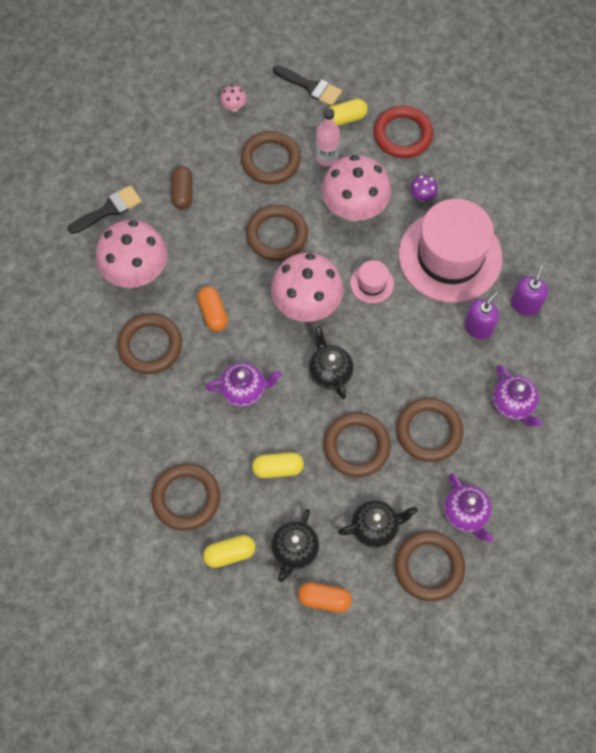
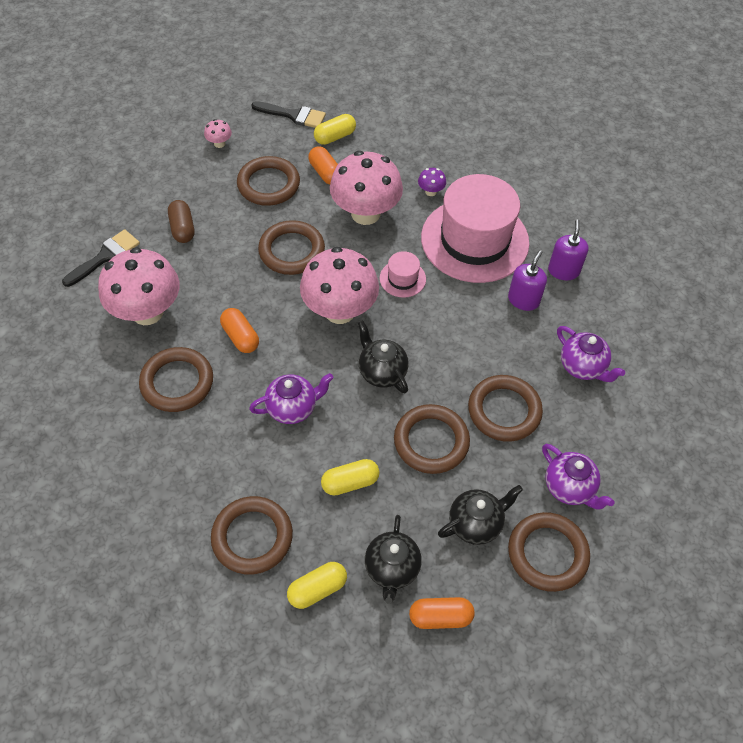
camera: 15 degrees left, 10 degrees down
pink bottle [316,108,340,166] -> orange capsule [308,146,338,185]
red ring [374,106,433,158] -> none

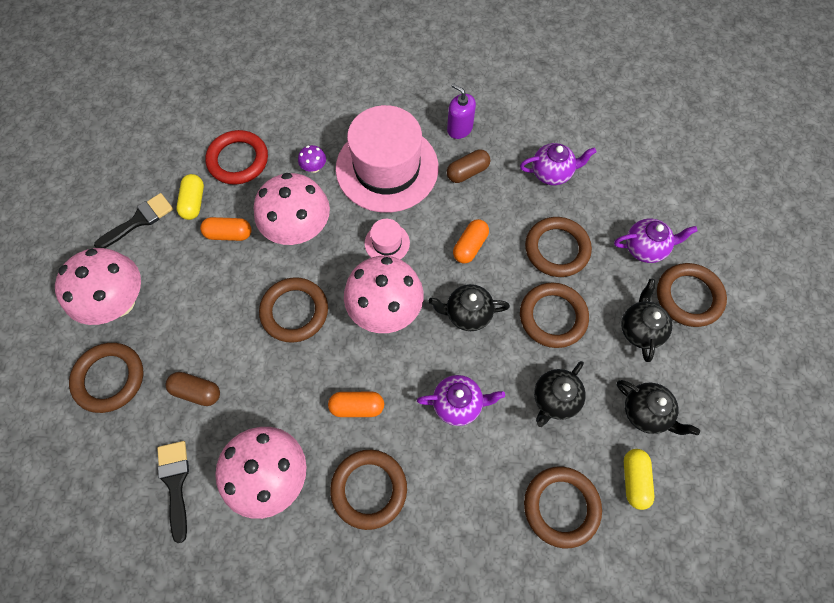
camera: 55 degrees left, 10 degrees up
pink mushroom [204,119,232,148] -> pink mushroom [55,248,141,325], size x2.47
brown ring [237,156,300,206] -> brown ring moved to [69,343,143,413]
purple teapot [249,373,334,424] -> purple teapot turned 75 degrees clockwise [417,375,505,426]
yellow capsule [321,459,380,496] -> black teapot [534,361,586,427]
orange capsule [409,597,475,629] -> orange capsule moved to [453,219,489,264]
purple soap dispenser [508,250,547,311] -> brown capsule [447,149,490,183]
none -> red ring [205,130,268,185]

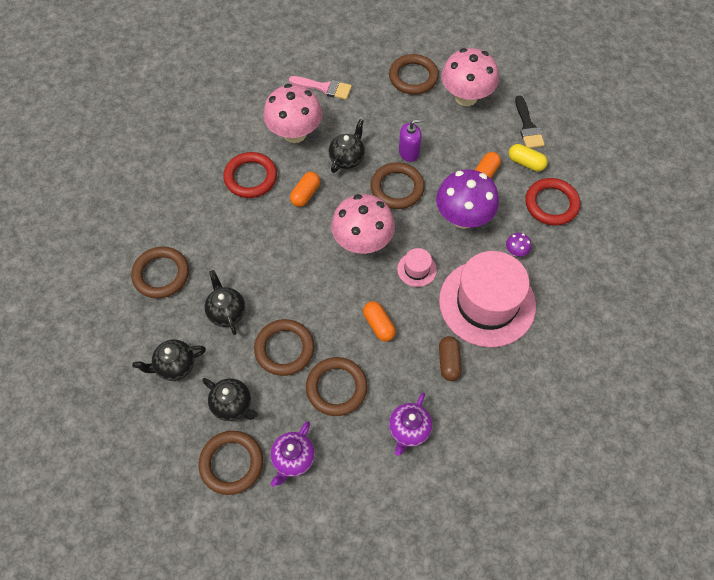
camera: 120 degrees right, 5 degrees down
black brush [157,441,189,543] -> pink brush [289,76,352,100]
brown capsule [165,372,220,406] -> none
pink mushroom [254,173,330,245] -> purple mushroom [436,169,499,229]
brown ring [330,450,407,530] -> red ring [223,152,277,198]
purple teapot [417,375,505,426] -> none
black teapot [429,284,510,331] -> black teapot moved to [329,119,365,173]
purple soap dispenser [447,83,476,139] -> purple soap dispenser moved to [399,119,424,162]
yellow capsule [624,449,654,510] -> none

